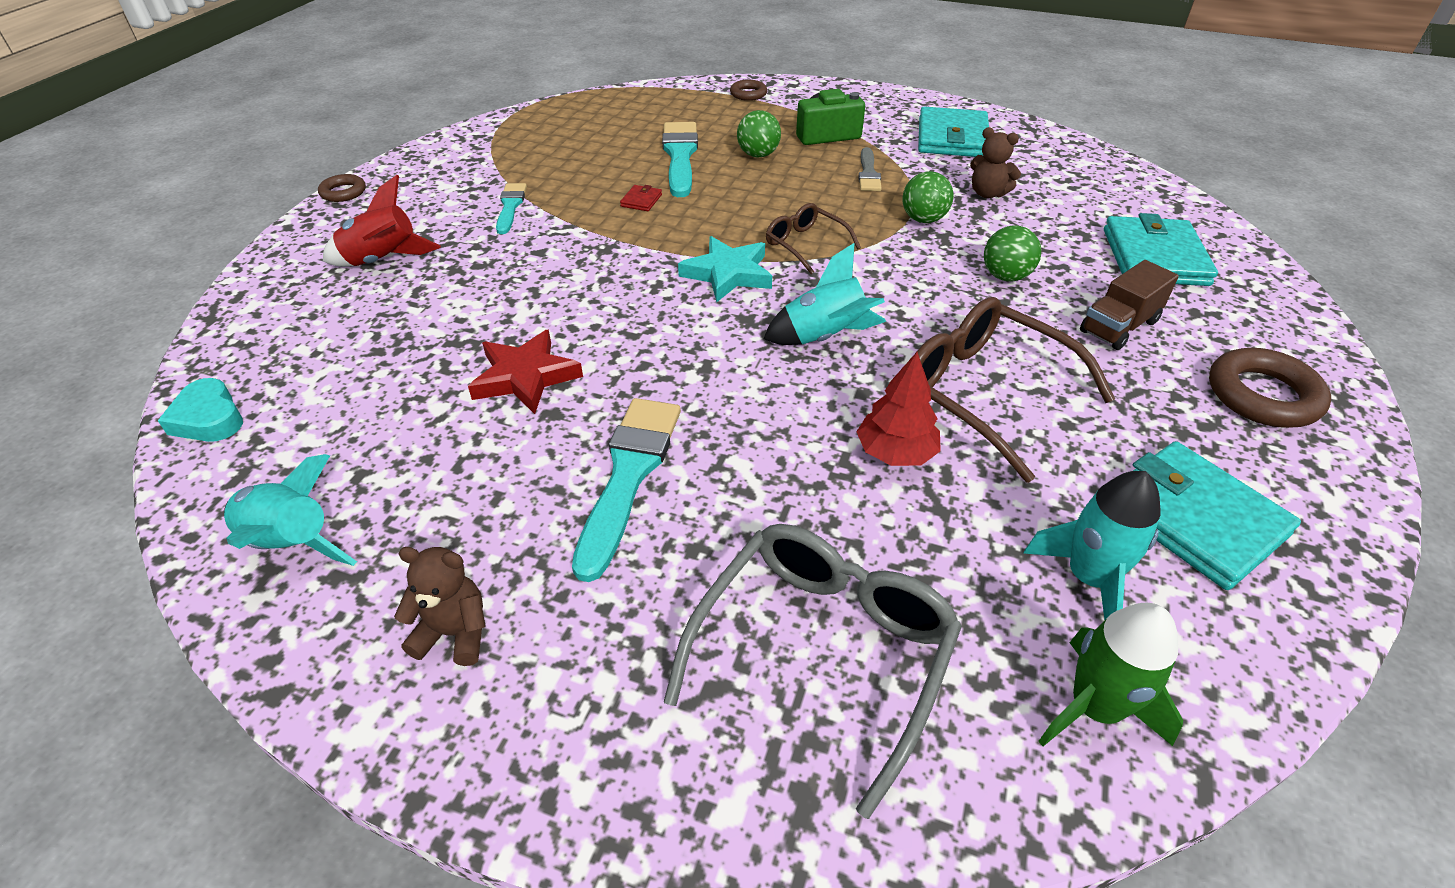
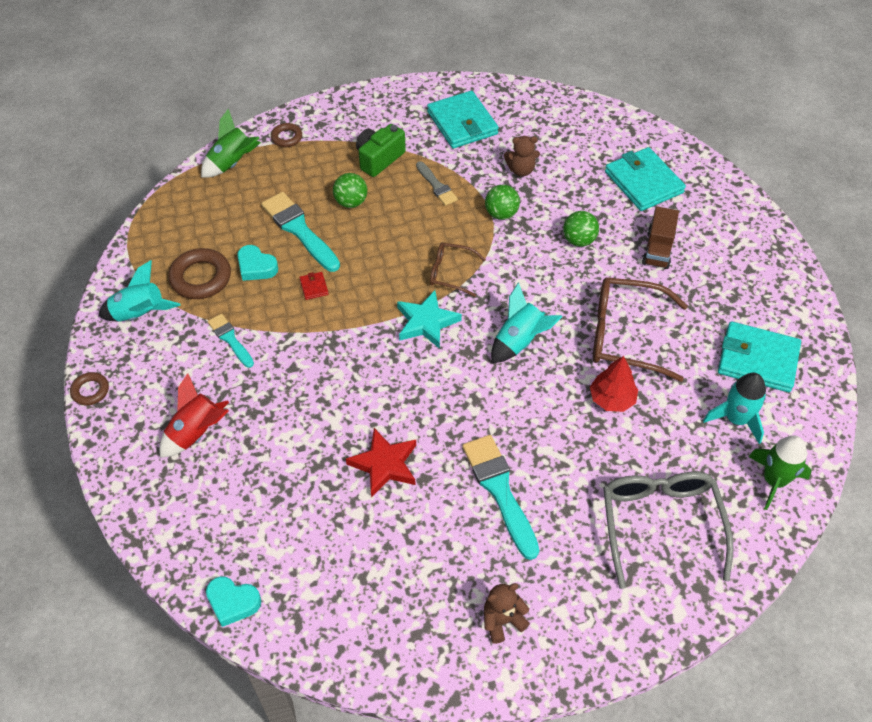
camera: 35 degrees left, 10 degrees up
turquoise rocket [224,454,357,566] -> turquoise rocket moved to [98,260,181,322]
brown ring [1209,348,1331,428] -> brown ring moved to [168,248,231,299]
none -> green rocket [201,108,261,178]
none -> turquoise heart [237,245,278,281]

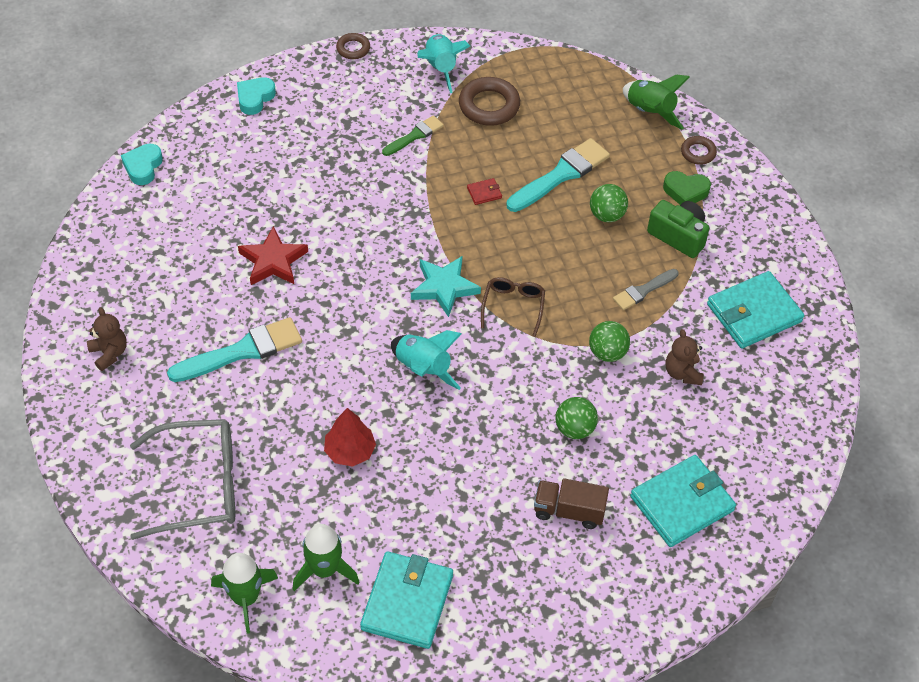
camera: 85 degrees right, 0 degrees up
red rocket [159,373,229,458] -> none
turquoise brush [208,314,254,368] -> green brush [382,115,443,156]
turquoise heart [237,245,278,281] -> turquoise heart moved to [237,77,276,115]
brown glasses [593,277,688,382] -> none
turquoise rocket [703,373,766,444] -> green rocket [293,524,359,591]
none -> green heart [663,171,711,205]

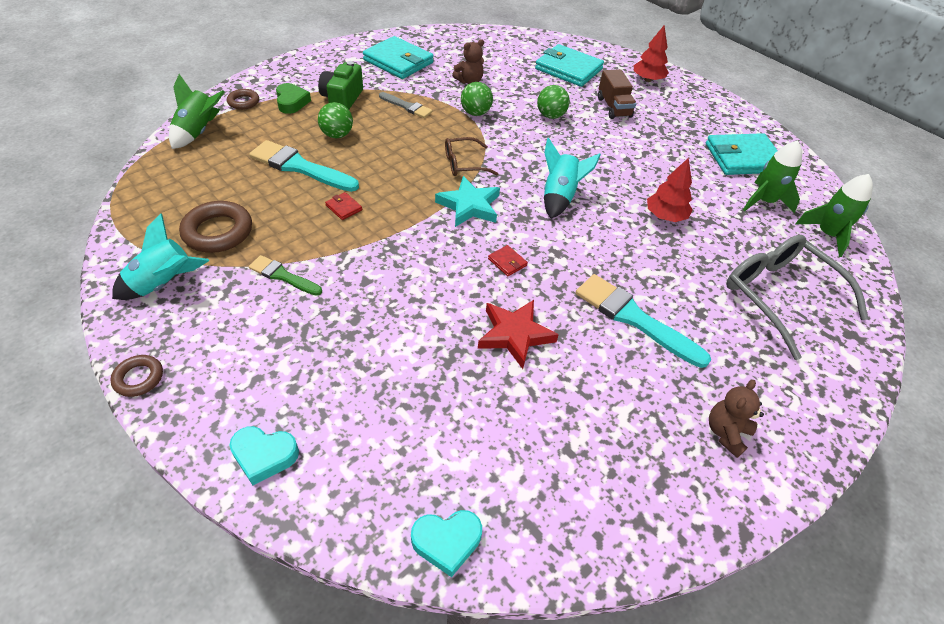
camera: 115 degrees left, 5 degrees down
none -> red wallet [488,245,528,276]
none -> red tree [634,26,669,82]

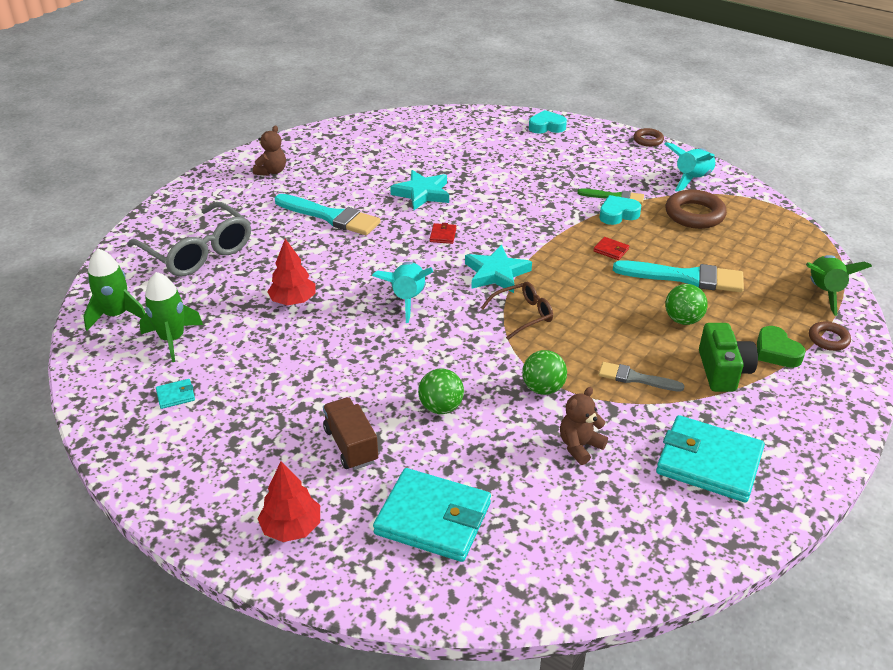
camera: 170 degrees right, 10 degrees down
turquoise heart [411,510,482,577] -> turquoise heart moved to [599,195,641,225]
red star [478,300,559,369] -> turquoise star [390,170,449,210]
red wallet [488,245,528,276] -> red wallet turned 60 degrees clockwise [430,223,456,244]
turquoise wallet [706,133,778,175] -> turquoise wallet [156,379,195,409], size x0.41

